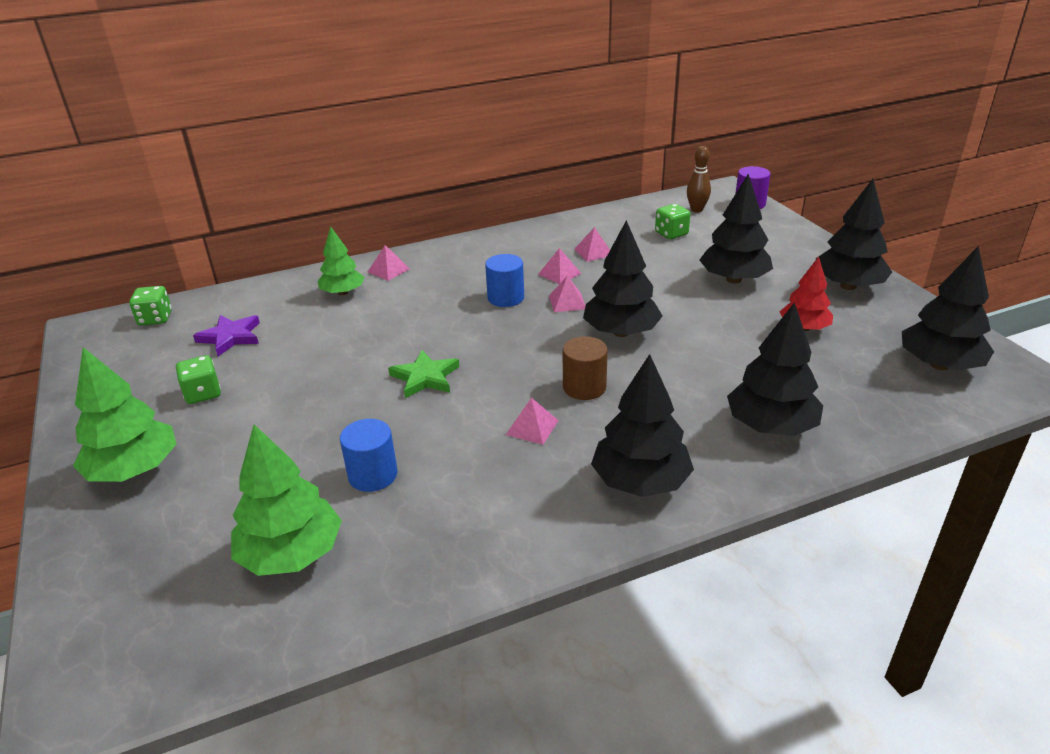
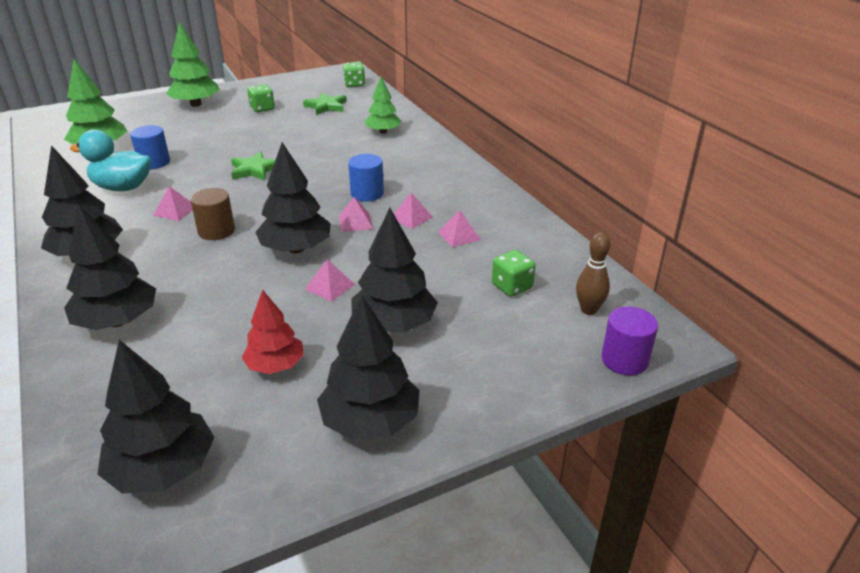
camera: 85 degrees right, 0 degrees up
purple star [193,315,260,356] -> green star [303,93,347,115]
pink pyramid [368,245,410,281] -> pink pyramid moved to [305,259,355,302]
none -> turquoise duck [70,130,151,191]

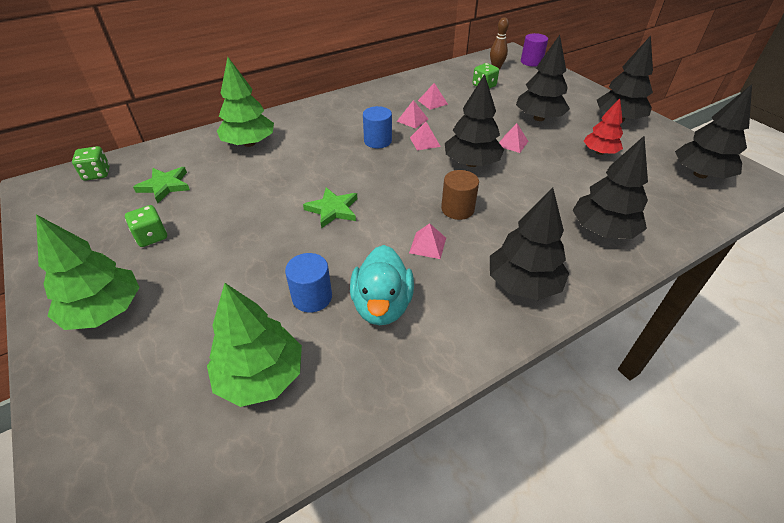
camera: 95 degrees left, 10 degrees up
green tree [365,77,401,134] -> green tree [217,57,274,147], size x1.53

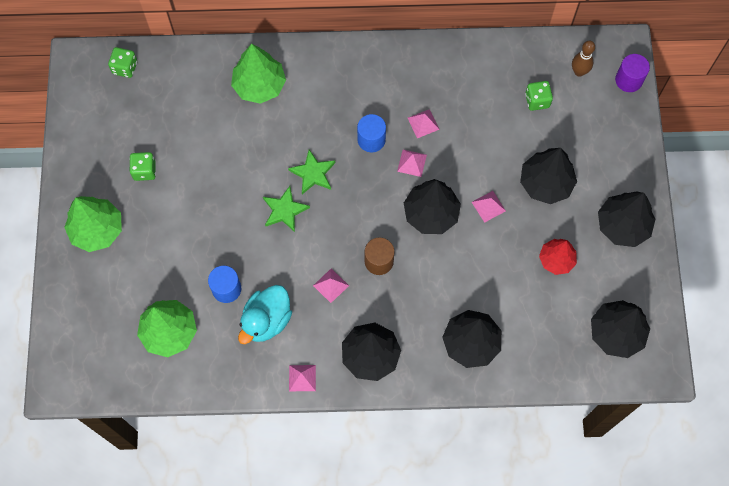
camera: 30 degrees right, 25 degrees up
green star [133,167,190,203] -> green star moved to [288,149,335,194]
pink pyramid [418,83,448,110] -> pink pyramid moved to [289,365,316,391]

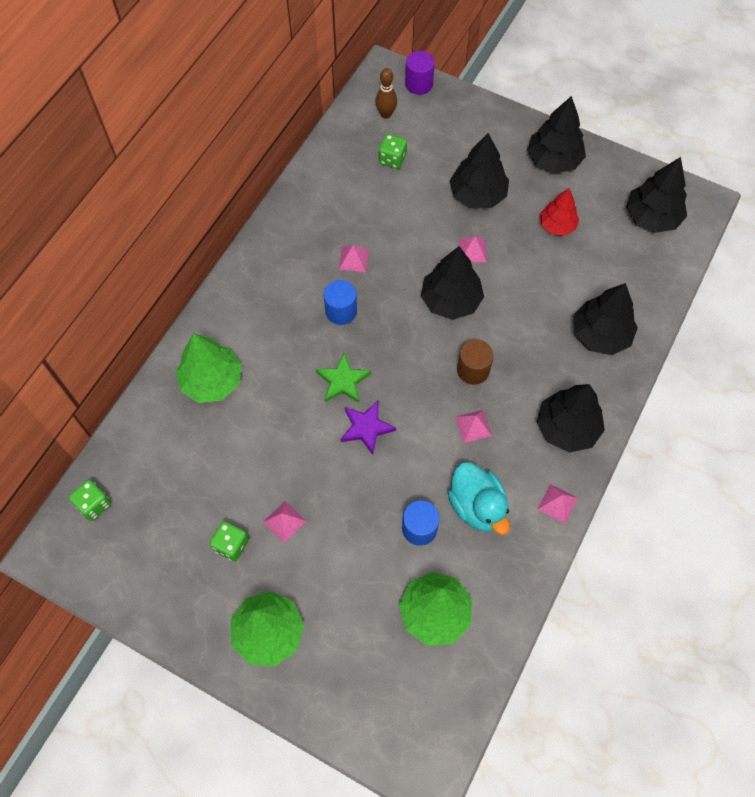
camera: 60 degrees left, 5 degrees down
green star [263,186,310,232] -> purple star [341,401,396,455]
pink pyramid [397,150,427,177] -> pink pyramid moved to [263,501,306,543]

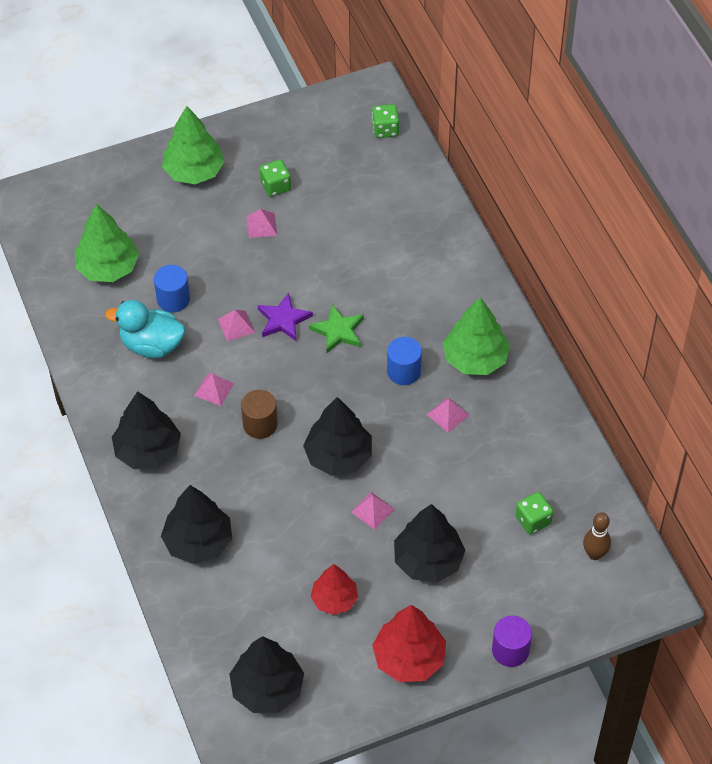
camera: 130 degrees right, 10 degrees down
green tree [176,333,242,403] -> green tree moved to [443,297,510,375]
purple cylinder [405,51,435,95] -> purple cylinder moved to [492,616,532,667]
black tree [527,96,586,173] -> red tree [372,605,446,682]
pink pyramid [538,484,578,524] -> pink pyramid moved to [218,310,255,342]

